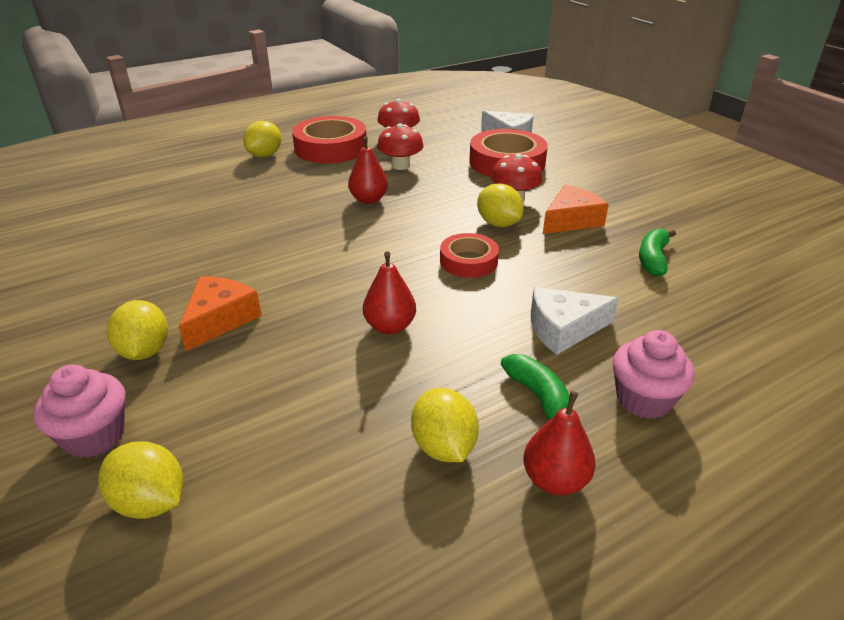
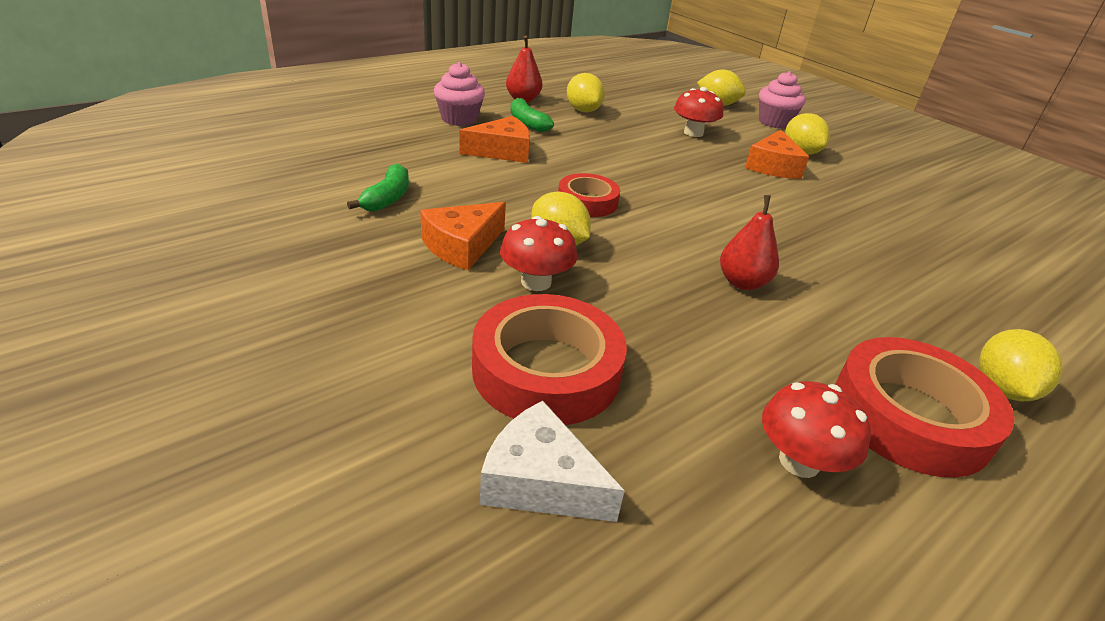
camera: 170 degrees right, 0 degrees up
red pear [363,251,416,334] -> none
red mushroom [377,123,424,170] -> red mushroom moved to [674,87,724,137]
white cheese [531,287,619,355] -> orange cheese [460,116,530,163]

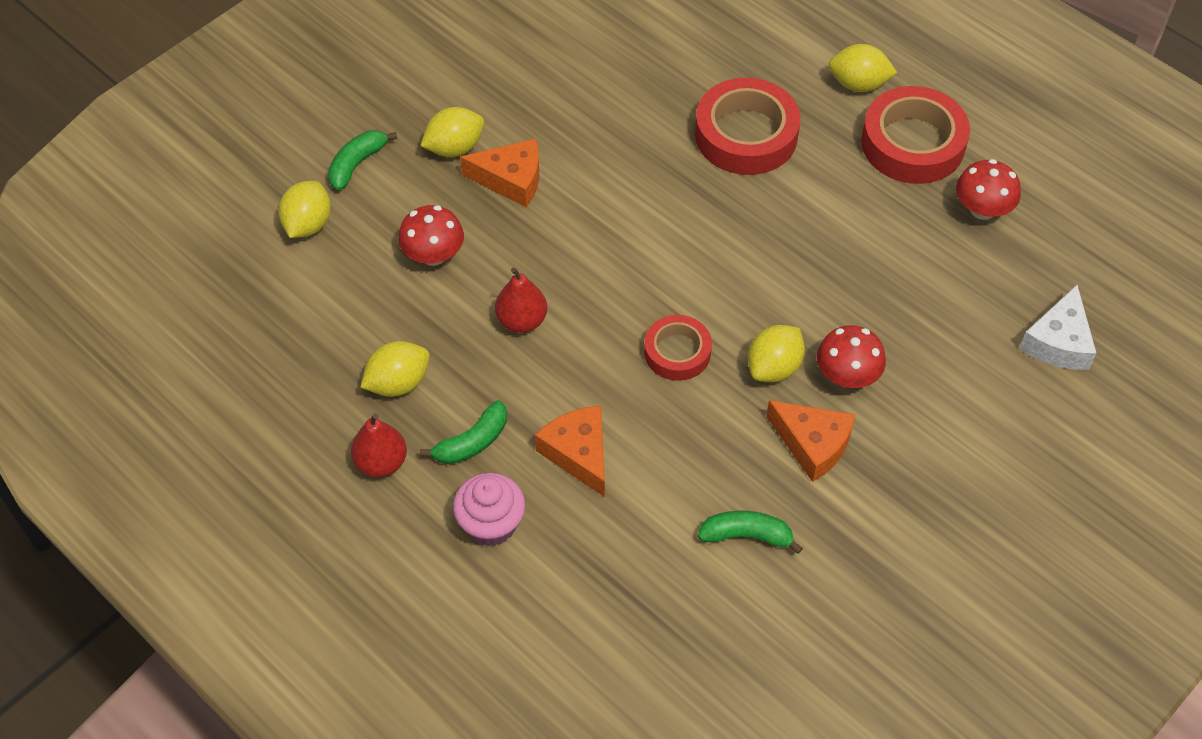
camera: 95 degrees left, 20 degrees up
red tape [472,294,627,425] -> red tape moved to [695,78,800,175]
red pear [720,195,779,290] -> red pear moved to [495,267,547,333]
pink cupcake [759,71,806,129] -> green banana [328,131,397,191]

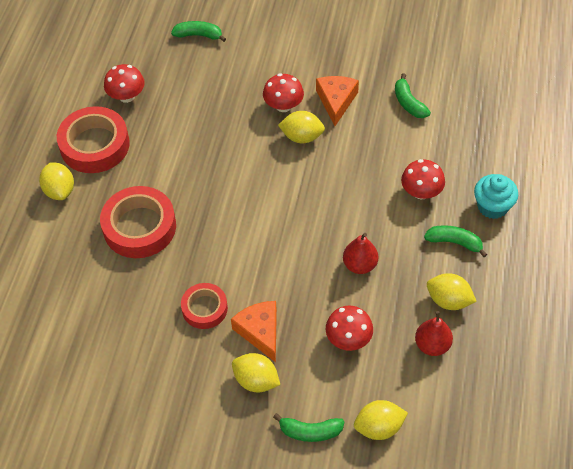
camera: 120 degrees left, 0 degrees up
red pear [351,413,407,477] -> red pear moved to [415,311,453,356]
pink cupcake [453,473,525,546] -> turquoise cupcake [474,174,518,219]
orange cheese [535,406,605,497] -> red mushroom [401,159,445,199]
red tape [644,315,712,381] -> red tape moved to [181,283,228,329]
white cheese [1019,285,1096,370] -> green banana [171,21,226,42]

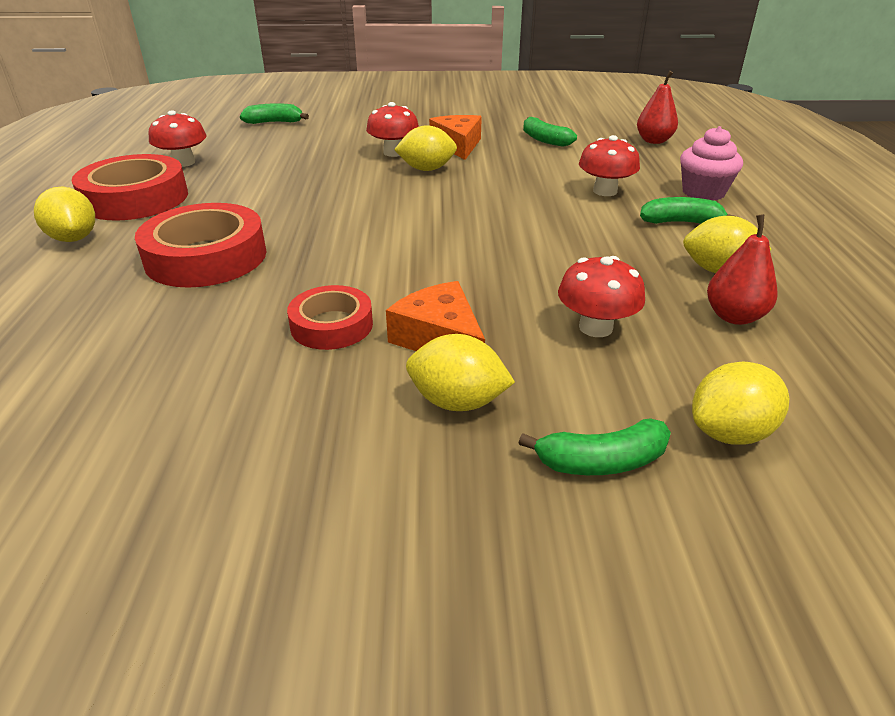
camera: 15 degrees left, 20 degrees down
red pear [343,233,378,274] -> red pear moved to [637,71,678,144]
turquoise cupcake [474,174,518,219] -> pink cupcake [680,126,743,201]

